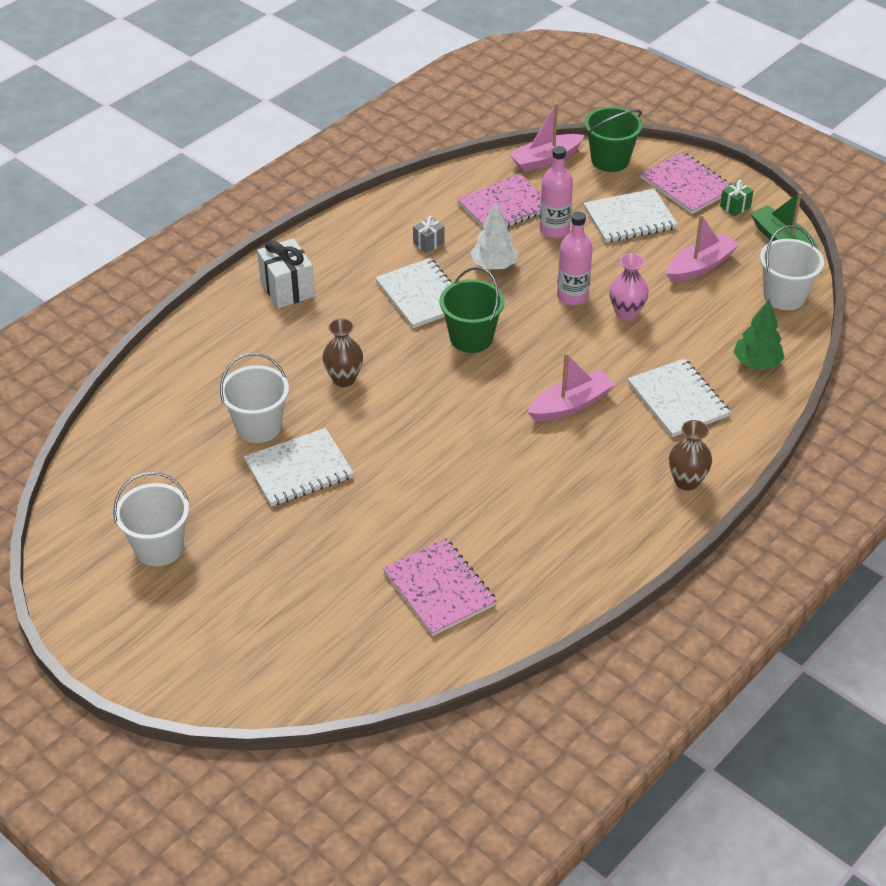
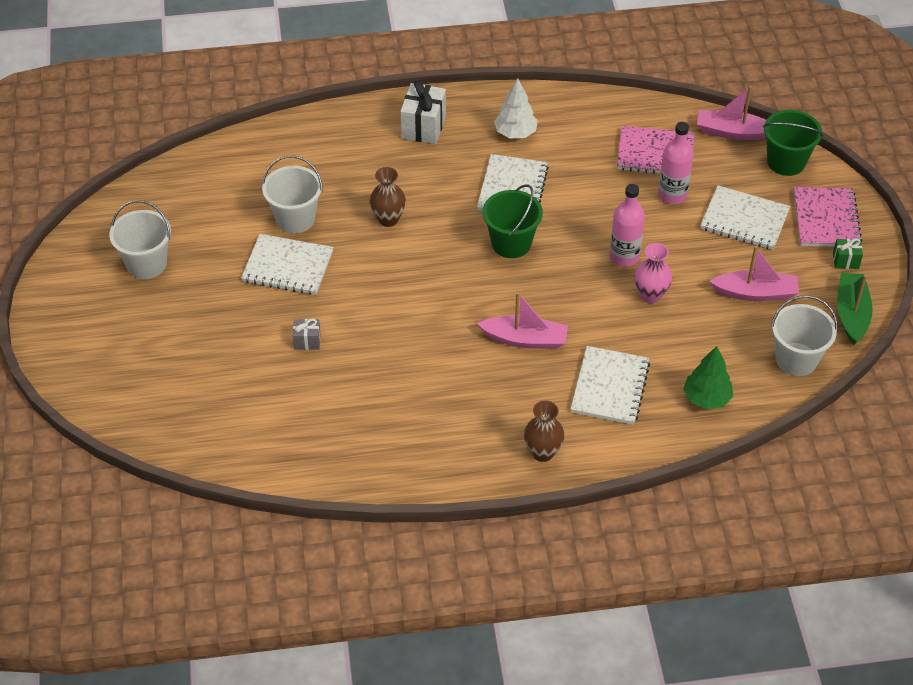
camera: 40 degrees right, 5 degrees up
pink notebook [383,538,497,636] -> none
grey gift [413,216,445,253] -> grey gift moved to [293,318,320,350]
white tree [471,202,518,269] -> white tree moved to [494,78,538,138]

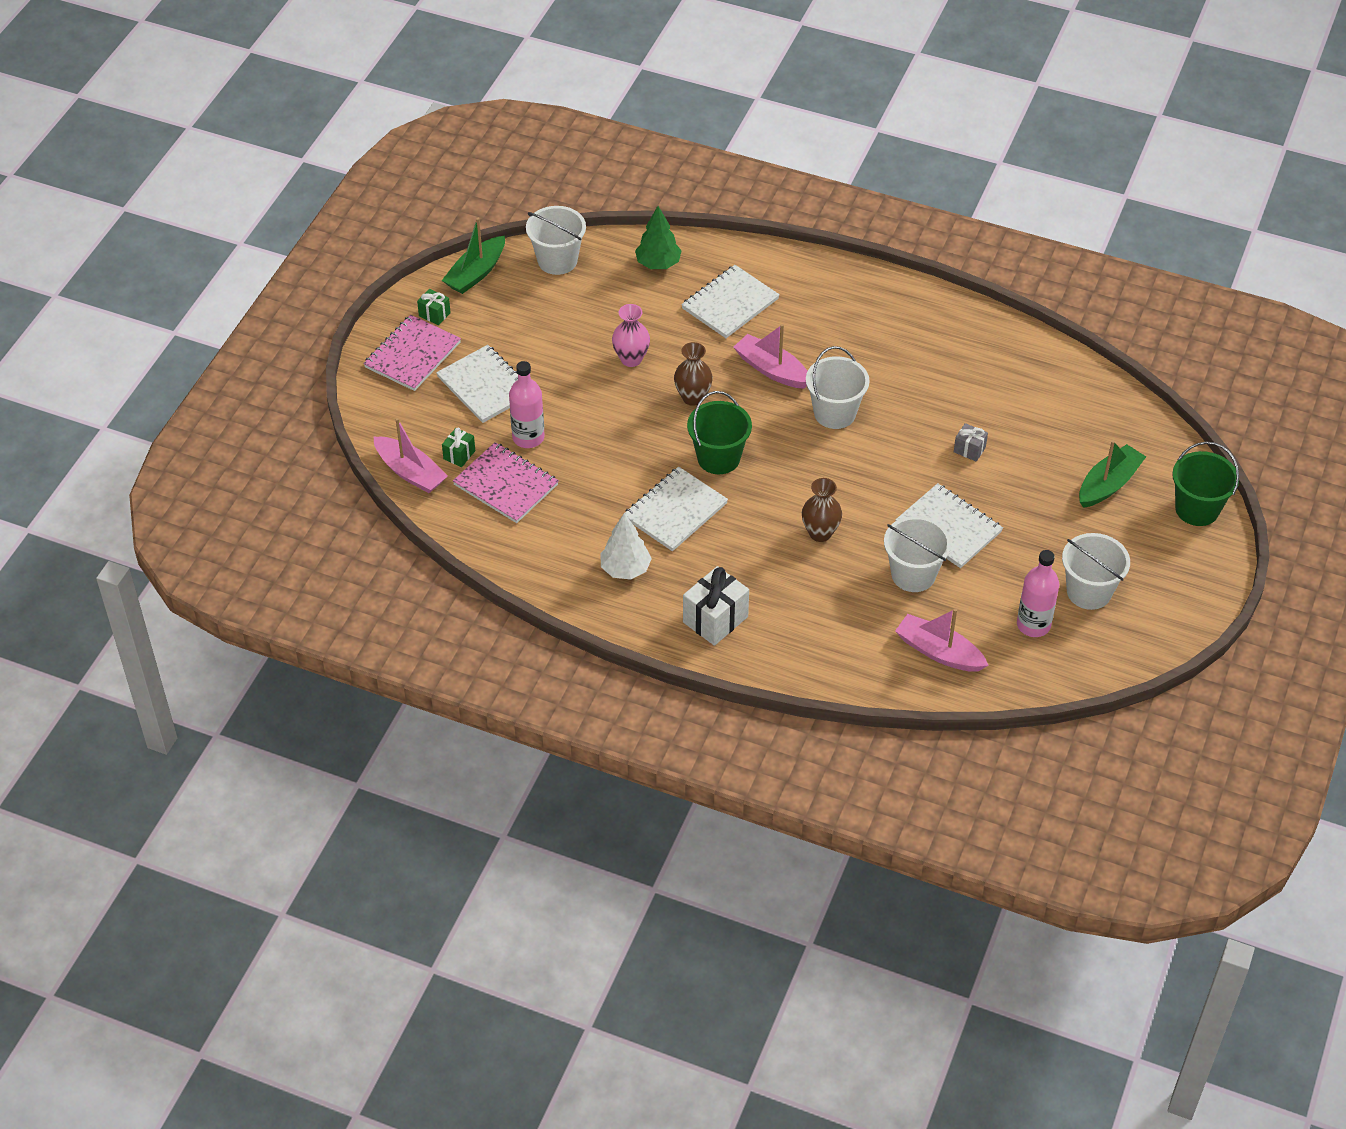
camera: 150 degrees left, 0 degrees up
brown vase [524,401,565,462] -> brown vase moved to [674,342,713,406]
pink bottle [610,184,645,267] -> pink bottle moved to [1017,550,1059,637]
pink boat [709,246,799,301] -> pink boat moved to [895,608,989,672]
green bucket [763,110,823,176] -> green bucket moved to [1172,441,1239,526]
none -> green gift [442,428,475,467]
none -> white bucket [806,346,869,429]
none -> green boat [1079,440,1146,508]

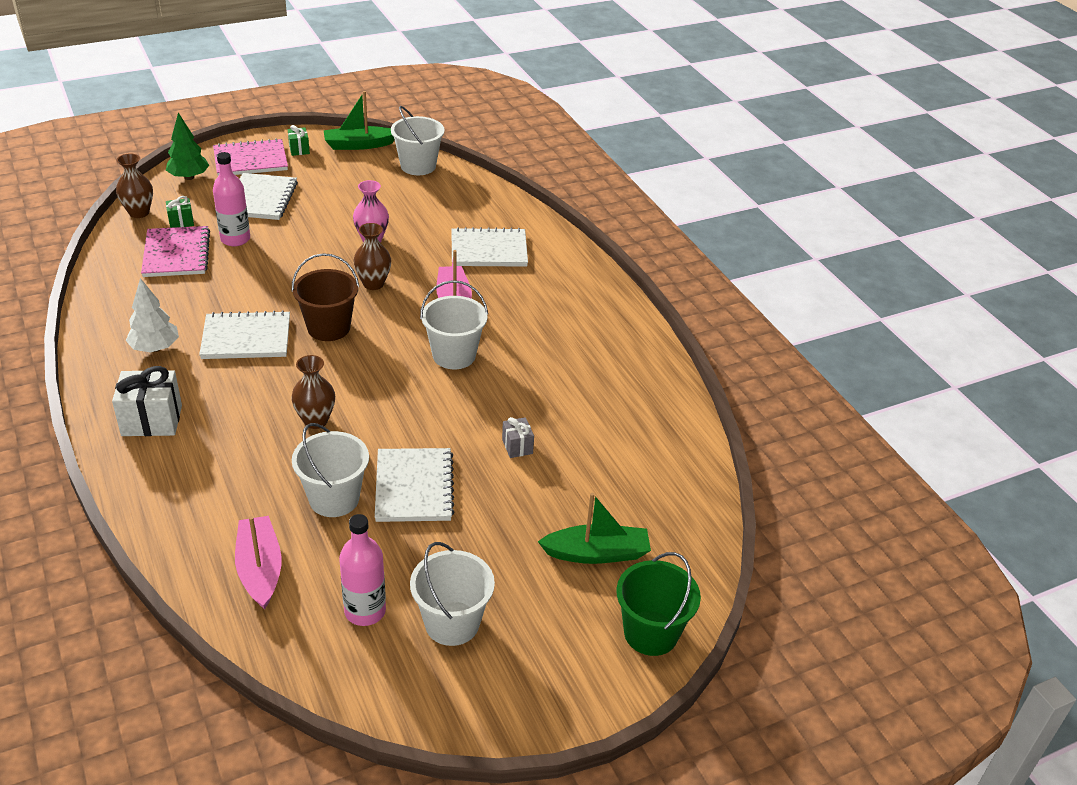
camera: 40 degrees right, 10 degrees down
pink boat [374,418,448,493] -> brown vase [116,153,153,218]
green tree [635,206,682,269] -> green tree moved to [166,113,209,180]
green bucket [687,391,752,474] -> brown bucket [291,253,359,341]

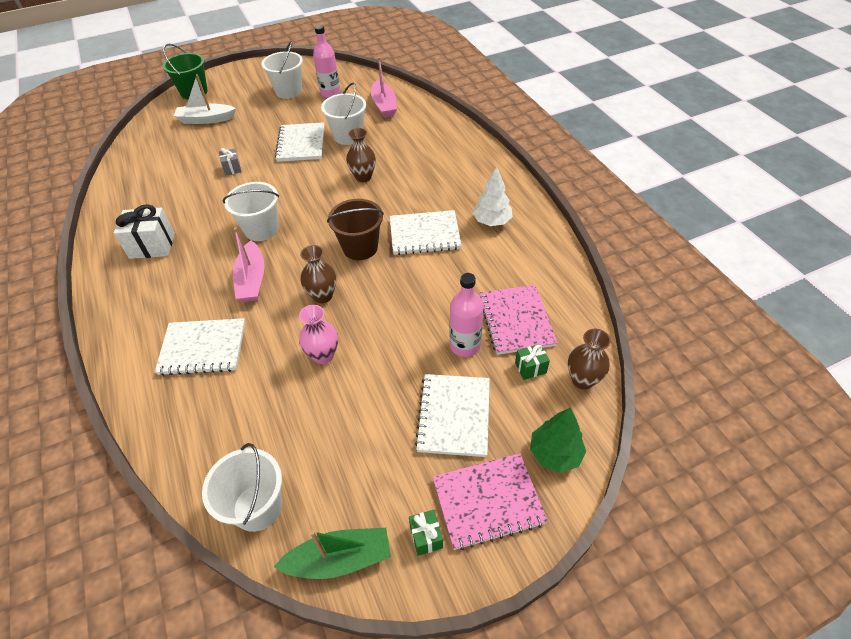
camera: 175 degrees left, 10 degrees up
white gift [112,366,182,436] -> white gift moved to [114,204,175,259]
green boat [538,493,651,564] -> white boat [174,74,236,124]

